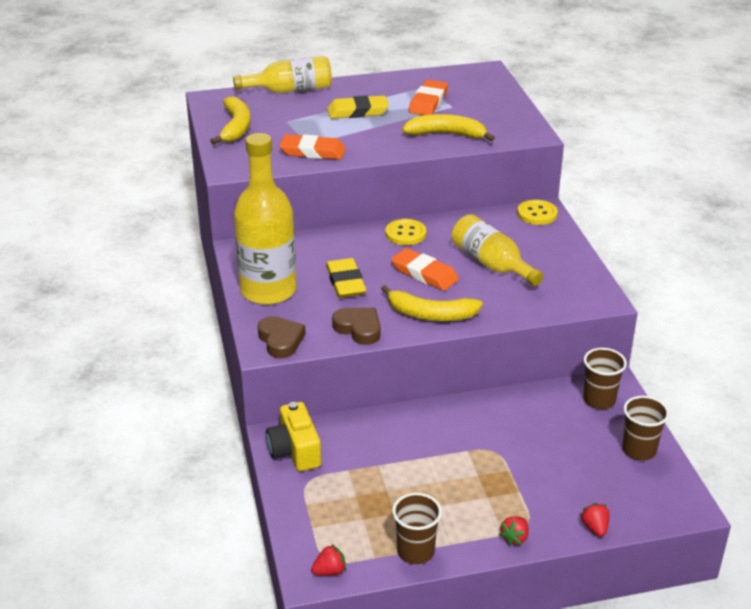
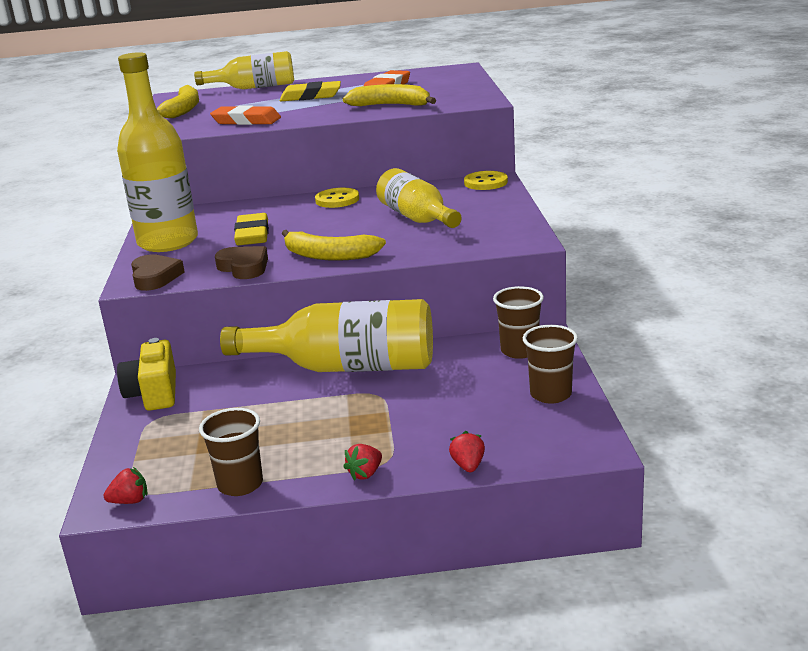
camera: 10 degrees right, 10 degrees down
orange eraser [391,248,459,291] -> none
none -> yellow bottle [220,299,433,372]

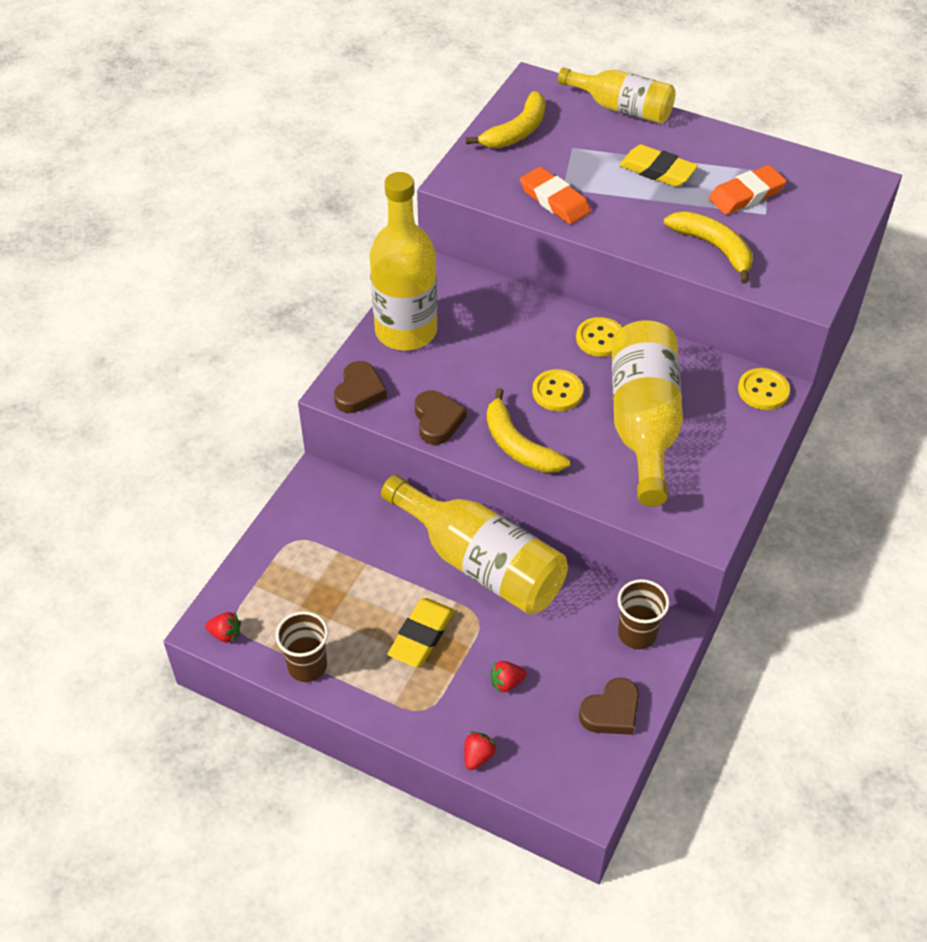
camera: 30 degrees right, 25 degrees up
yellow camera [117,338,176,411] -> none
yellow eraser [234,213,269,245] -> yellow eraser moved to [387,598,454,668]
red strawberry [343,444,382,481] -> red strawberry moved to [490,661,527,693]
yellow bottle [376,168,462,228] -> yellow bottle [612,320,683,507], size x1.52
brown cup [523,325,578,404] -> brown heart [579,678,639,735]
none -> yellow button [532,369,583,411]

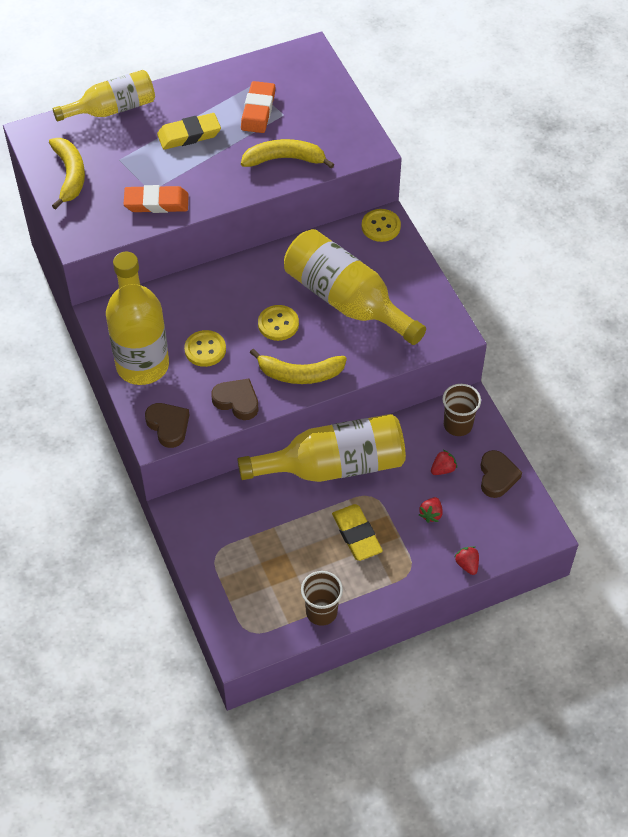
camera: 50 degrees left, 5 degrees up
red strawberry [205,612,241,643] -> red strawberry moved to [431,450,457,475]
yellow button [576,317,622,357] -> yellow button moved to [184,330,226,367]

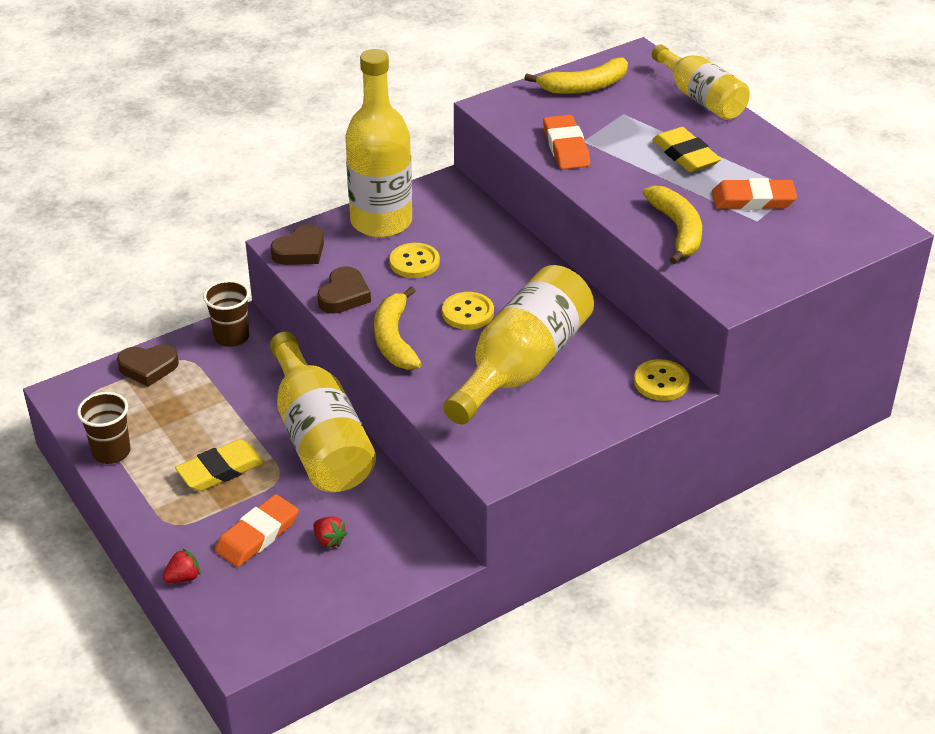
camera: 80 degrees right, 15 degrees down
red strawberry [419,497,443,523] -> orange eraser [215,494,299,567]
brown cup [443,384,481,436] -> brown cup moved to [203,280,250,347]
brown heart [480,450,522,498] -> brown heart moved to [117,344,179,387]

